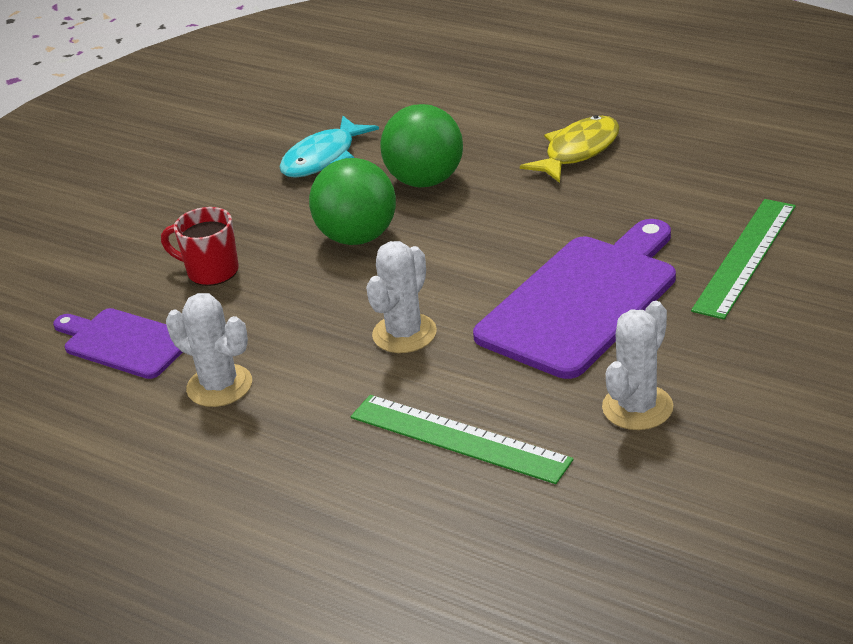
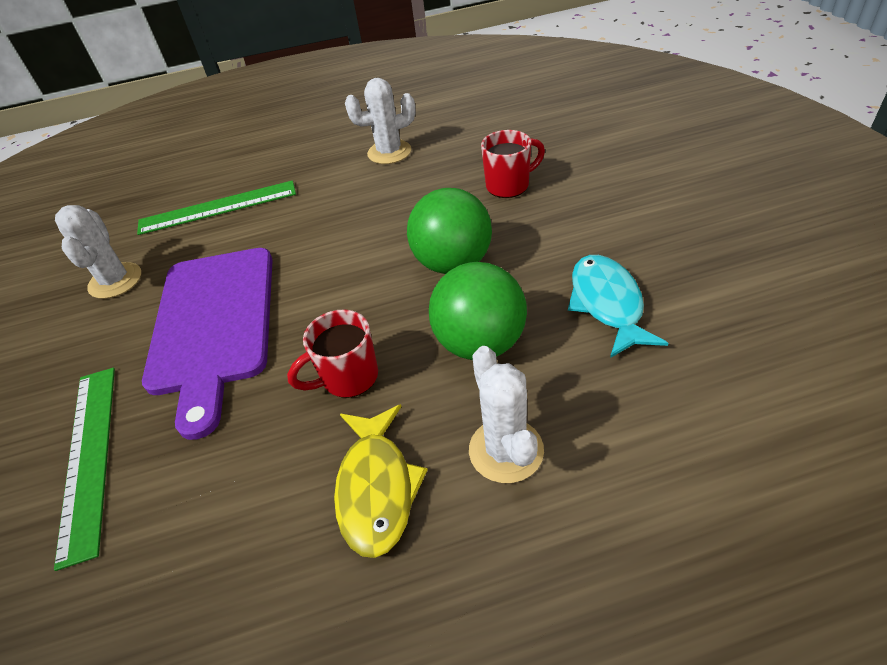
camera: 135 degrees right, 10 degrees up
purple cutting board [53,308,183,379] -> none
white cactus [366,241,437,353] -> white cactus moved to [469,346,544,483]
none -> red mug [287,309,378,398]

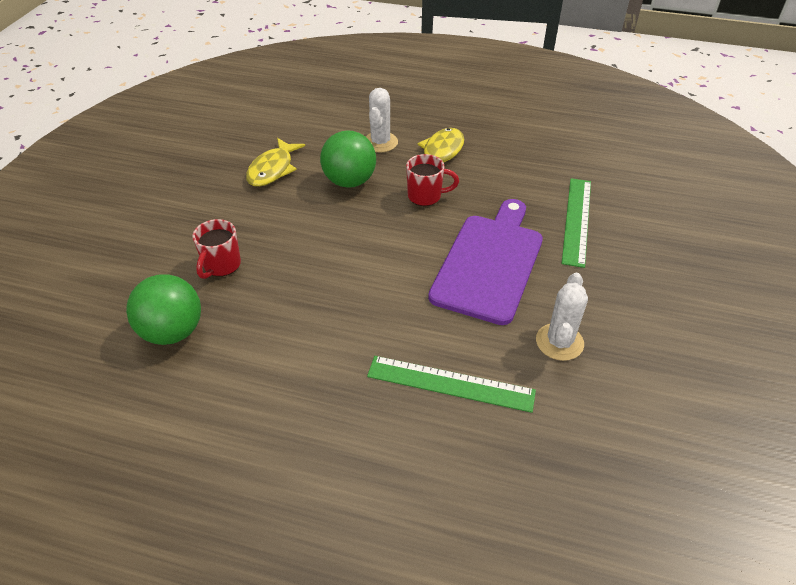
camera: 155 degrees left, 0 degrees up
white cactus [345,78,416,164] -> none
green ball [407,188,492,274] -> green ball moved to [126,274,201,345]
red mug [481,130,545,198] -> red mug turned 75 degrees counterclockwise [193,219,241,279]
turquoise fish [568,255,668,358] -> yellow fish [246,138,305,187]

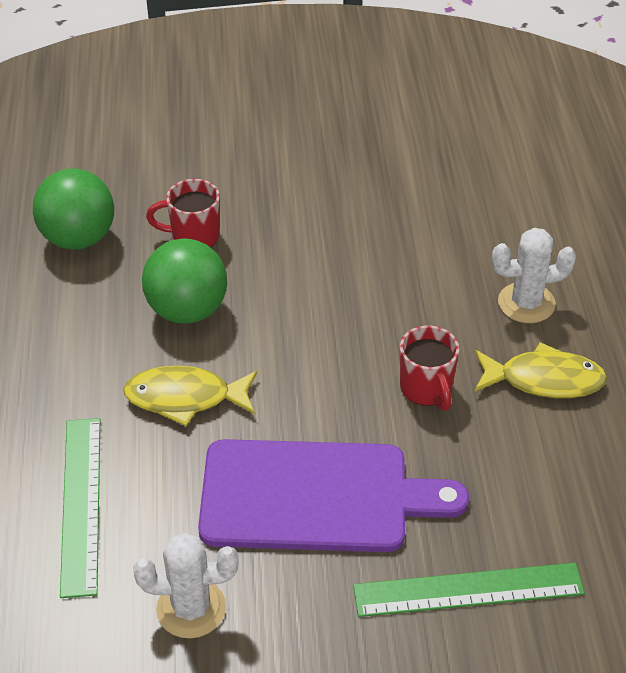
camera: 70 degrees right, 0 degrees up
yellow fish [246,138,305,187] -> yellow fish moved to [123,366,257,426]
green ball [320,130,376,188] -> green ball moved to [142,238,227,324]

